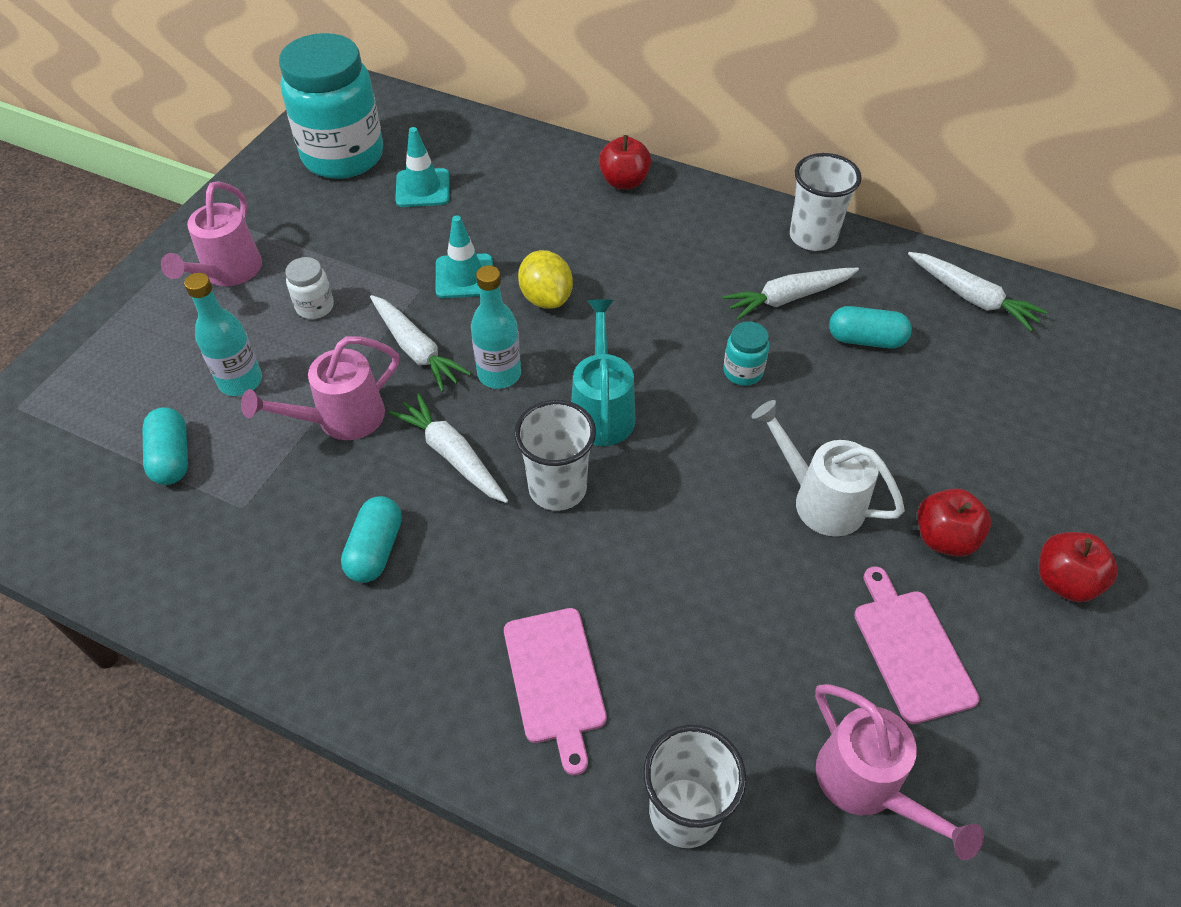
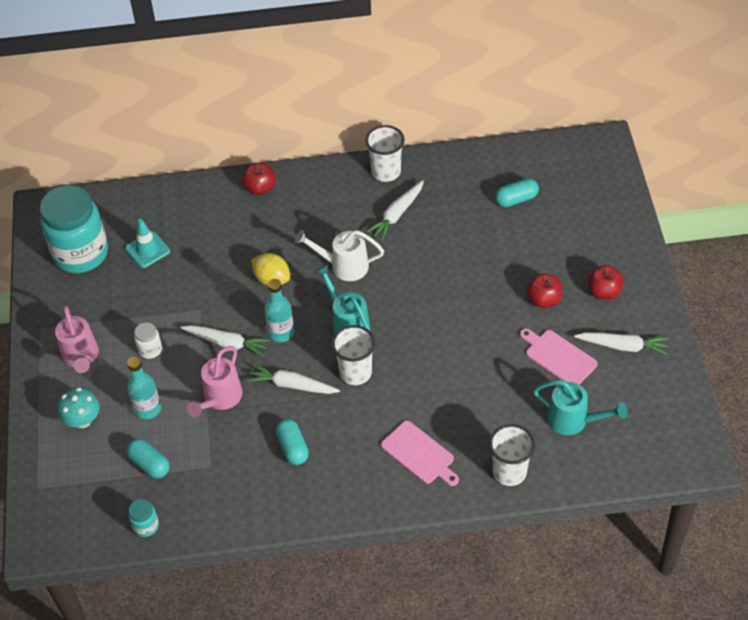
camera: 30 degrees left, 0 degrees up
turquoise traffic cone [435,215,493,298] -> none
turquoise jar [723,321,769,386] -> turquoise jar moved to [128,499,159,537]
white watering can [751,400,905,537] -> white watering can moved to [295,230,384,281]
pink watering can [815,684,984,860] -> turquoise watering can [533,380,627,435]
turquoise capsule [829,306,912,349] -> turquoise capsule moved to [495,178,539,207]
white carrot [908,252,1048,331] -> white carrot moved to [574,332,669,355]
none -> turquoise mushroom [57,388,100,428]

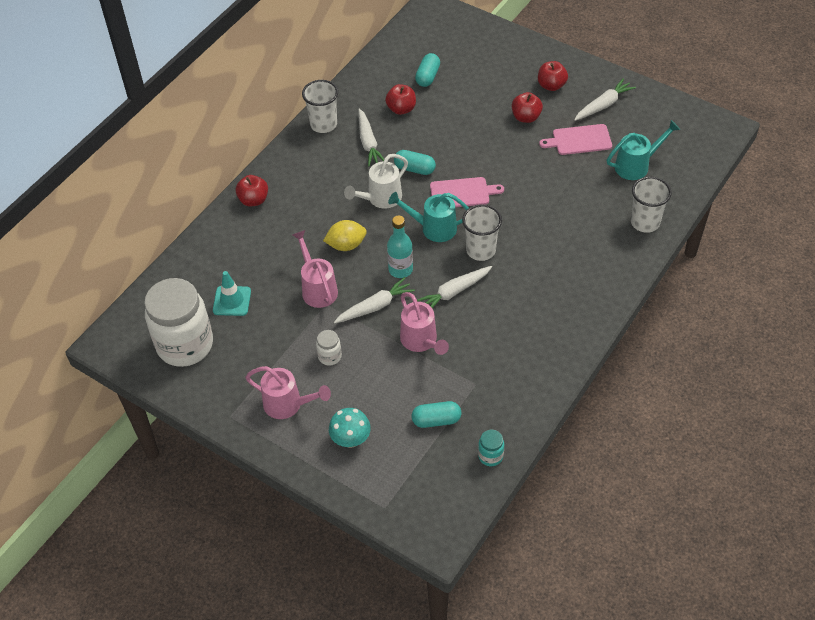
camera: 50 degrees left, 0 degrees up
turquoise jar [40,185,108,273] -> white jar [144,278,213,367]
turquoise bottle [127,357,161,419] -> none
turquoise capsule [276,419,309,465] -> turquoise capsule moved to [394,150,436,175]
pink cutting board [381,421,459,486] -> pink cutting board moved to [430,177,504,207]
none -> pink watering can [292,230,338,308]
none -> red apple [385,84,416,115]

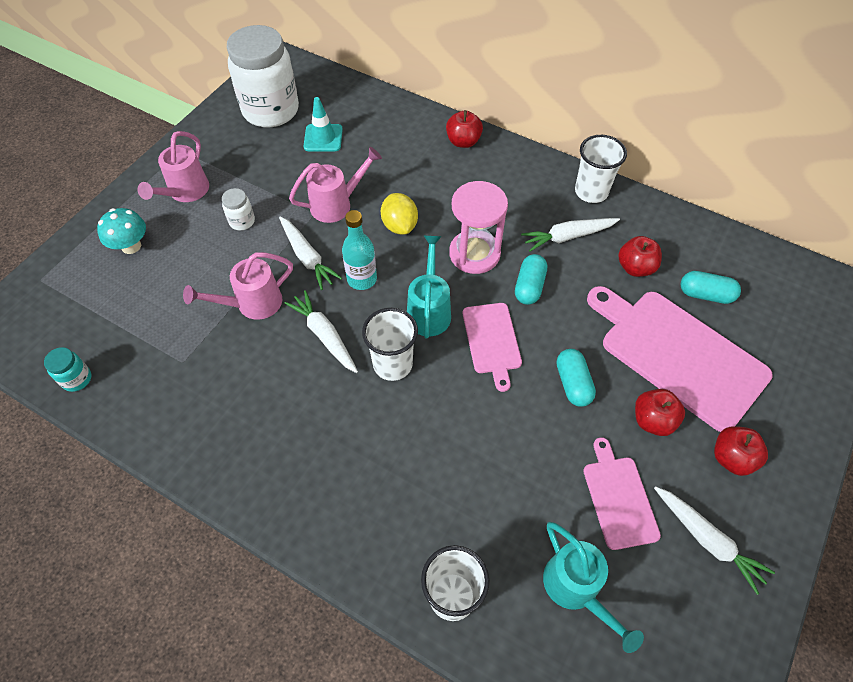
camera: 85 degrees right, 5 degrees up
white watering can [344,154,408,209] -> pink hourglass [449,181,508,274]
turquoise capsule [412,401,461,428] -> turquoise capsule moved to [557,349,596,407]
none -> pink cutting board [587,286,773,432]

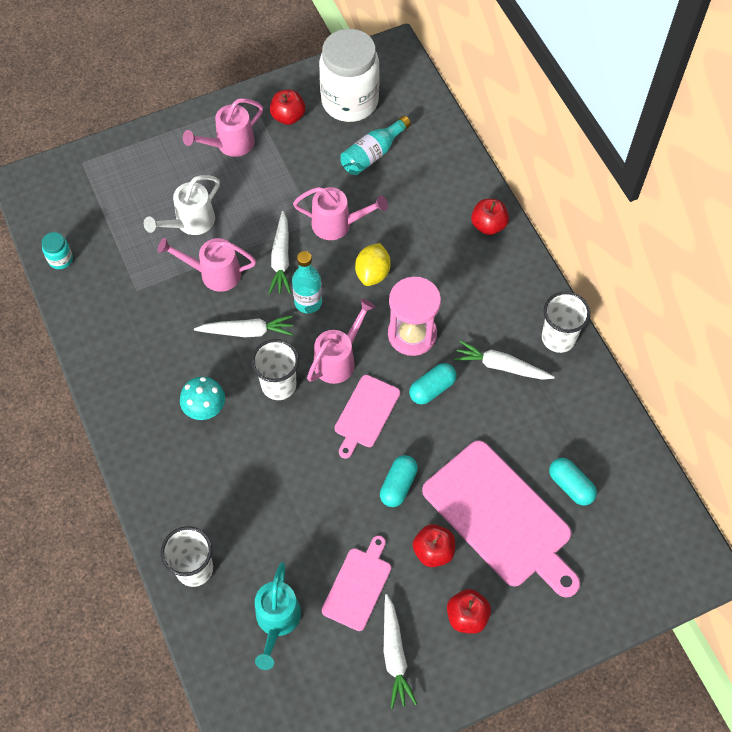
camera: 35 degrees right, 5 degrees up
turquoise mushroom [97,208,146,254] -> turquoise mushroom moved to [180,377,225,420]
white jar [222,188,255,230] -> none
white carrot [285,290,358,373] -> white carrot turned 90 degrees clockwise [194,315,293,337]
turquoise traffic cone [304,97,343,151] -> turquoise bottle [340,116,411,175]
turquoise watering can [407,235,451,338] -> pink watering can [307,299,375,384]
pink cutting board [587,286,773,432] -> pink cutting board turned 150 degrees clockwise [422,440,580,598]
red apple [618,236,662,277] -> red apple moved to [270,90,306,125]
none -> white watering can [144,175,220,235]

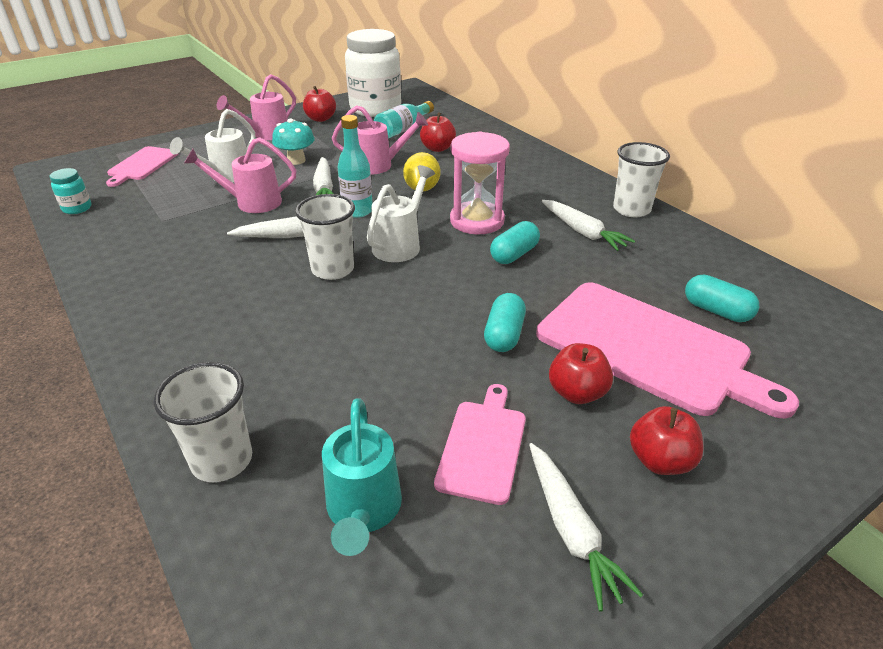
camera: 10 degrees left, 25 degrees down
turquoise mushroom [180,377,225,420] -> turquoise mushroom moved to [272,118,315,165]
pink watering can [307,299,375,384] -> white watering can [367,165,435,262]
pink cutting board [334,375,400,459] -> pink cutting board moved to [106,146,178,187]
white carrot [454,340,555,380] -> white carrot turned 135 degrees counterclockwise [542,200,635,251]
red apple [471,199,509,235] -> red apple moved to [420,112,456,152]

